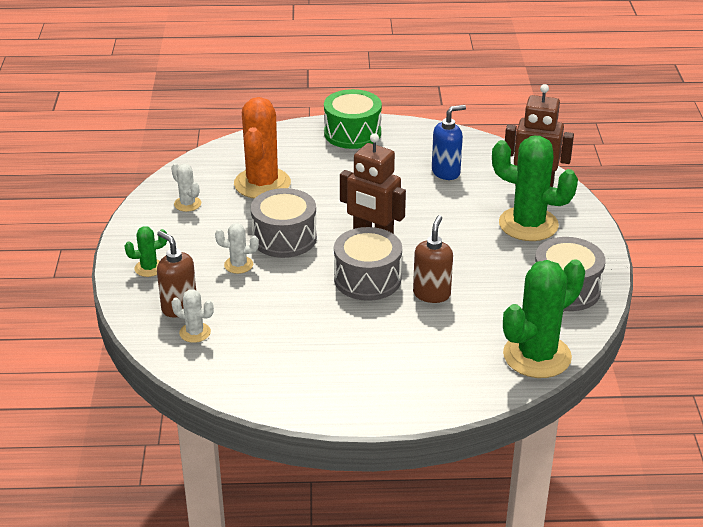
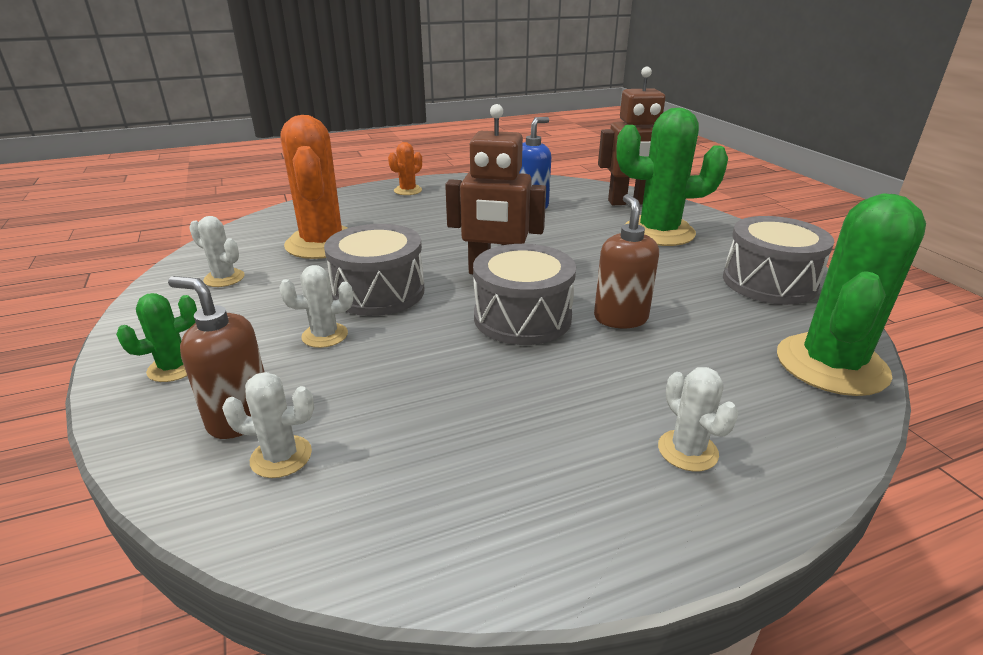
camera: 20 degrees left, 5 degrees down
green drum [324,89,382,149] -> orange cactus [388,142,422,195]
none -> white cactus [658,367,739,471]

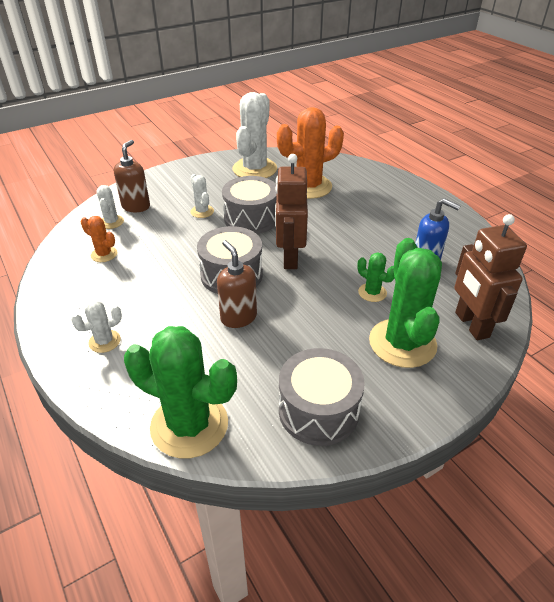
camera: 80 degrees right, 10 degrees up
green cactus [116,293,197,382] -> green cactus moved to [357,253,395,302]
white cactus [189,216,245,287] -> white cactus [233,92,277,178], size x2.13
orange cactus [388,142,422,195] -> orange cactus moved to [81,216,117,262]
brown soap dispenser [594,194,659,328] -> brown soap dispenser turned 105 degrees counterclockwise [217,240,257,328]

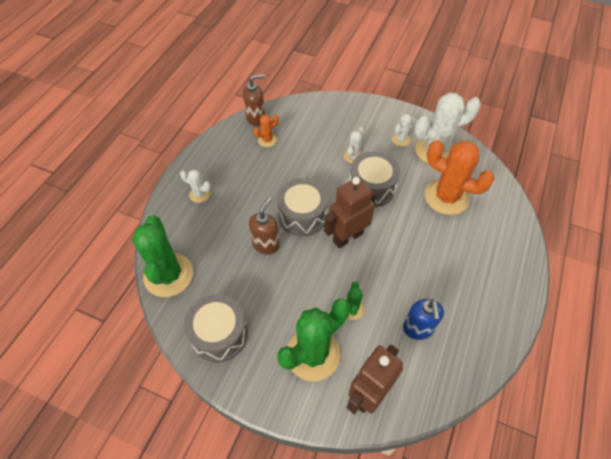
camera: 55 degrees right, 15 degrees up
orange cactus [81,216,117,262] -> orange cactus turned 60 degrees clockwise [253,114,279,147]
white cactus [96,185,124,229] -> white cactus moved to [392,114,416,147]
brown soap dispenser [114,140,150,212] -> brown soap dispenser moved to [243,74,265,126]

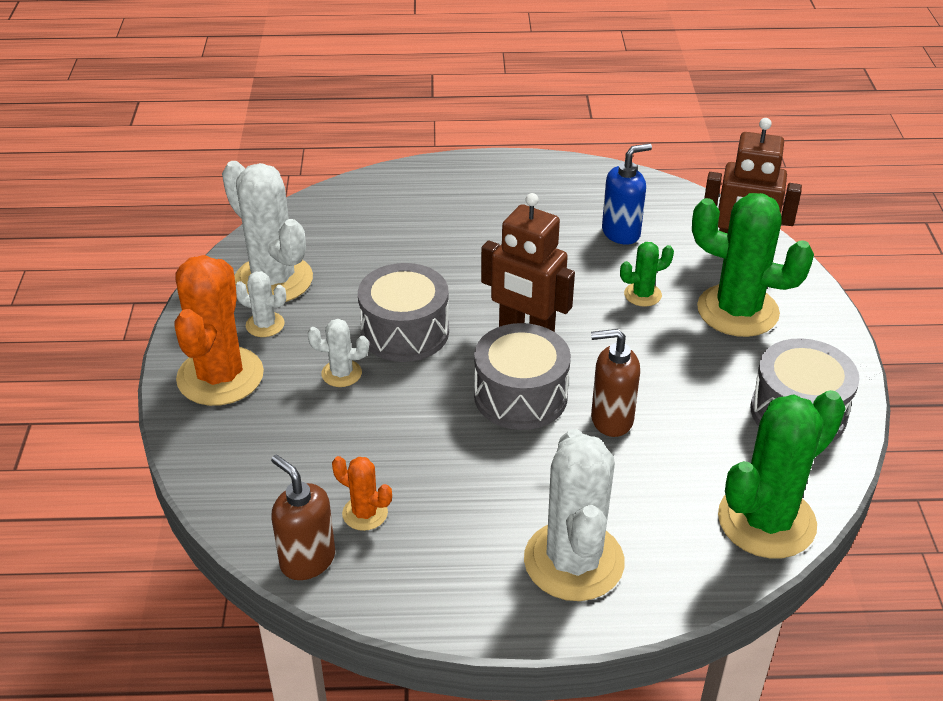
camera: 115 degrees left, 15 degrees down
white cactus [180,170,211,203] -> white cactus [524,429,625,601], size x2.13
orange cactus [425,140,495,215] -> orange cactus moved to [174,255,264,406]

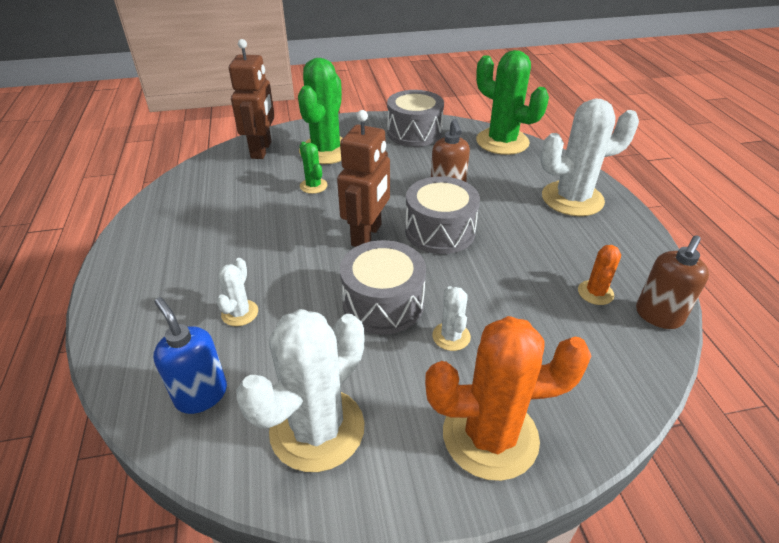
camera: 100 degrees left, 0 degrees up
white cactus [236,271,286,337] -> white cactus moved to [217,258,258,326]
blue soap dispenser [602,143,652,245] -> blue soap dispenser moved to [153,297,227,414]

